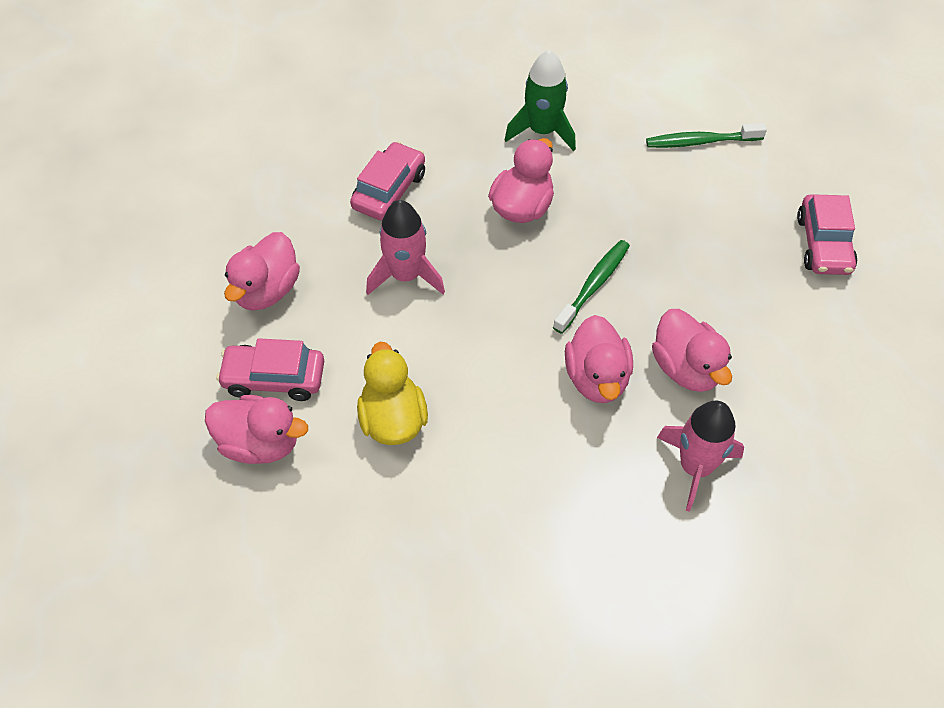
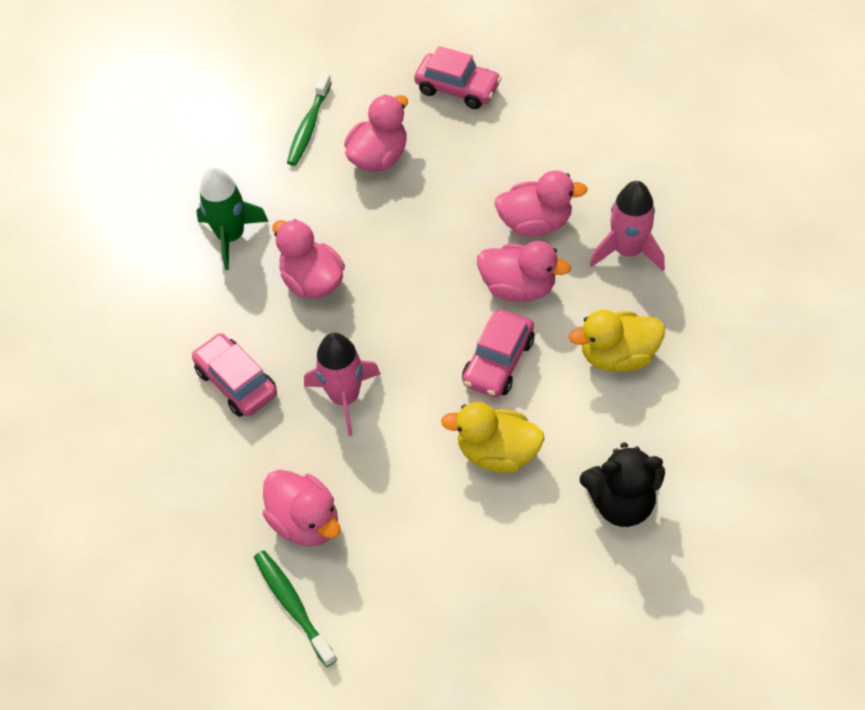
camera: 65 degrees left, 0 degrees up
pink duck [205,395,308,464] -> pink duck moved to [344,95,408,172]
pink car [216,338,324,401] -> pink car moved to [462,309,534,397]
green toothbrush [553,240,630,334] -> green toothbrush moved to [254,550,337,667]
none -> yellow duck [569,310,665,372]
none -> black teddy bear [580,442,665,527]

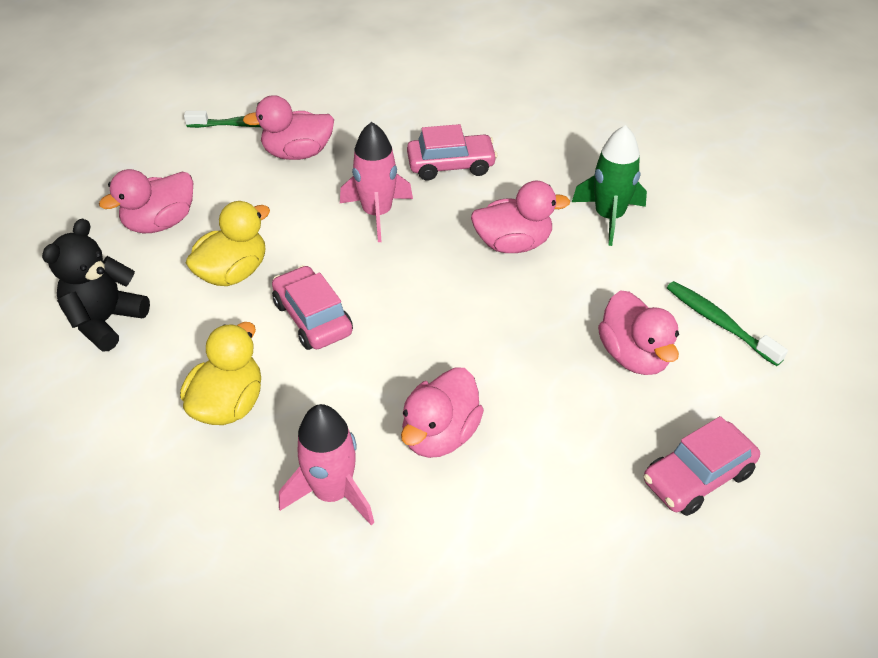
camera: 120 degrees right, 10 degrees down
pink duck [477,241,571,302] -> pink duck moved to [99,169,193,233]

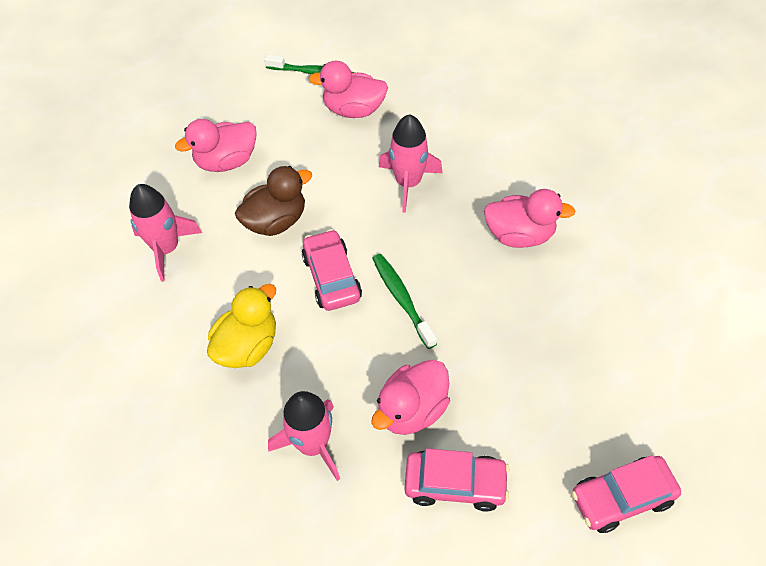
camera: 15 degrees right, 10 degrees up
black teddy bear [42,218,150,352] -> pink rocket [129,184,202,282]
yellow duck [186,201,270,286] -> brown duck [235,166,312,236]
pink car [407,124,497,181] -> pink car moved to [404,448,509,512]
green rocket [572,125,647,246] -> none
pink duck [598,290,679,375] -> none
green toothbrush [667,281,788,366] -> green toothbrush moved to [372,254,437,349]

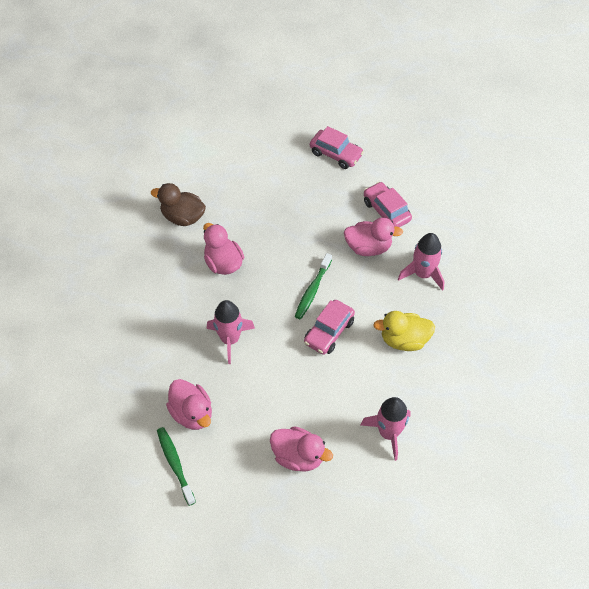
camera: 130 degrees left, 0 degrees up
brown duck [235,166,312,236] -> brown duck moved to [151,183,206,226]

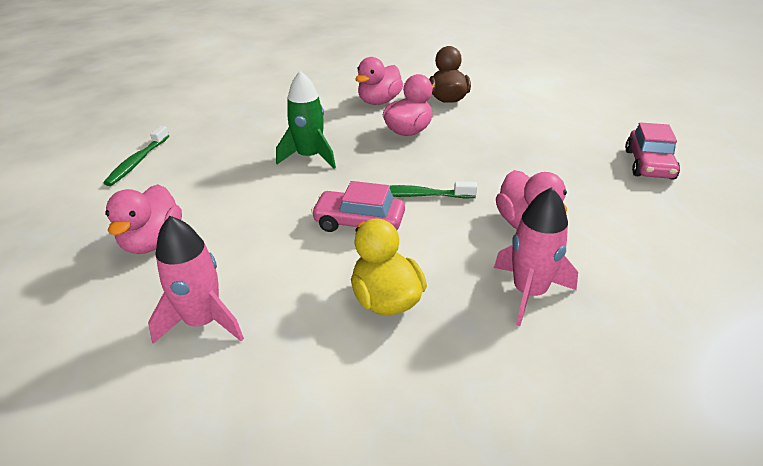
camera: 70 degrees right, 20 degrees down
green toothbrush [157,427,196,506] -> green toothbrush turned 150 degrees clockwise [104,126,169,186]
pink duck [166,379,212,430] -> pink duck moved to [355,57,403,105]
pink rocket [207,300,255,364] -> green rocket [276,71,336,168]
pink car [364,182,412,227] -> none

